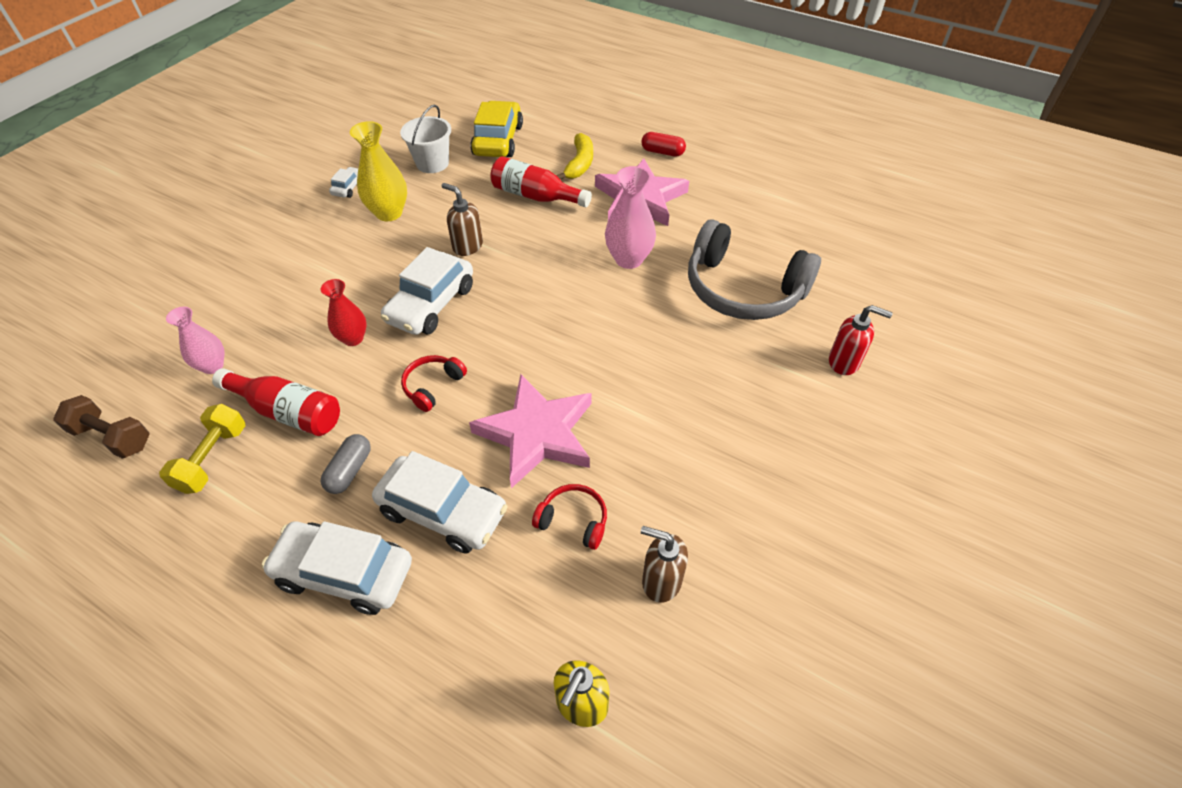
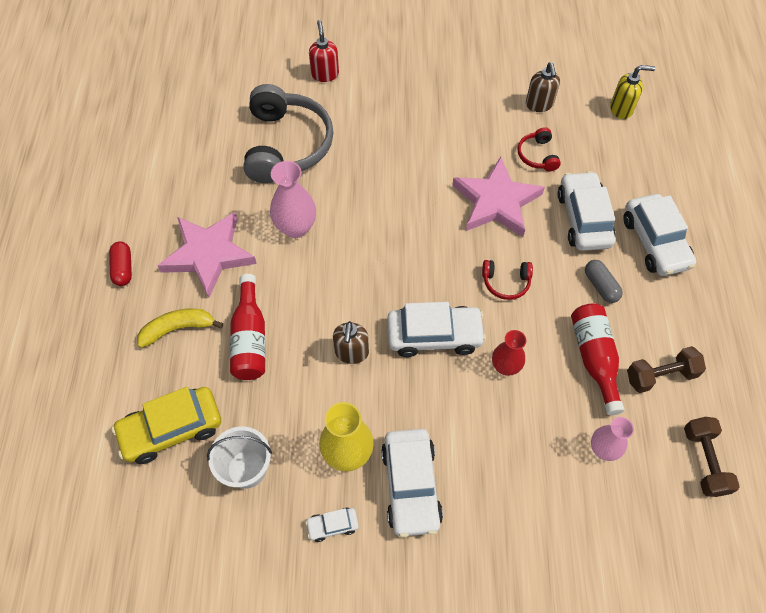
camera: 120 degrees left, 10 degrees up
yellow dumbbell [159,404,246,494] -> brown dumbbell [627,346,706,393]
grey capsule [321,434,371,494] -> grey capsule turned 75 degrees clockwise [585,260,623,303]
none -> white car [381,429,443,538]

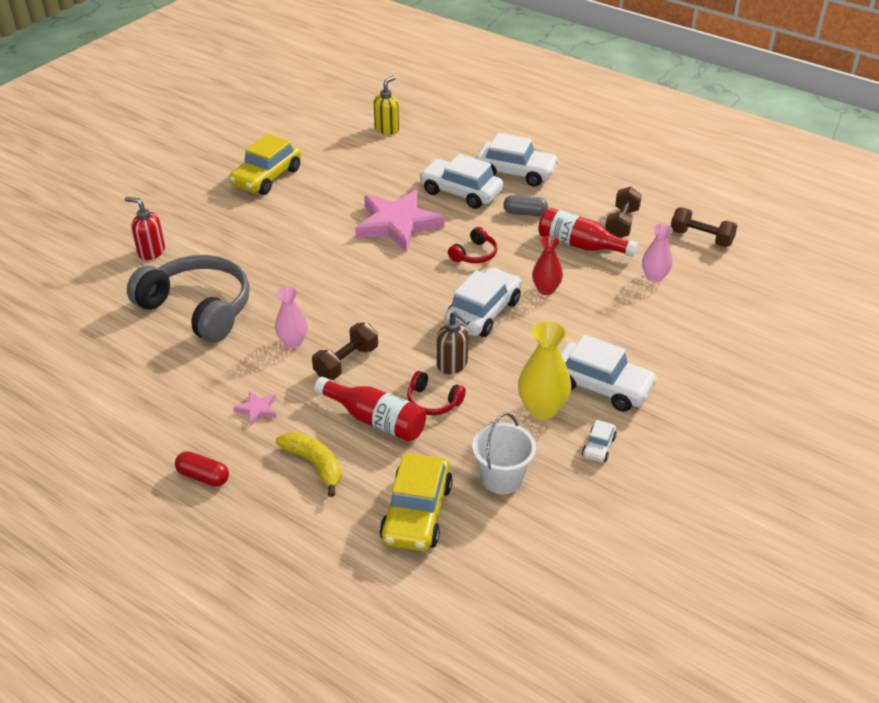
camera: 55 degrees left, 20 degrees down
yellow banana [137,308,223,348] -> yellow banana turned 120 degrees clockwise [276,432,341,497]
pink star [157,212,257,298] -> pink star [233,391,277,426], size x0.41
pink vase [270,161,316,238] -> pink vase [275,287,308,348], size x0.66
red headphones [518,127,561,171] -> red headphones moved to [407,371,466,415]
brown soap dispenser [526,62,560,112] -> none
none -> yellow car [229,134,301,195]
none -> brown dumbbell [312,323,378,380]

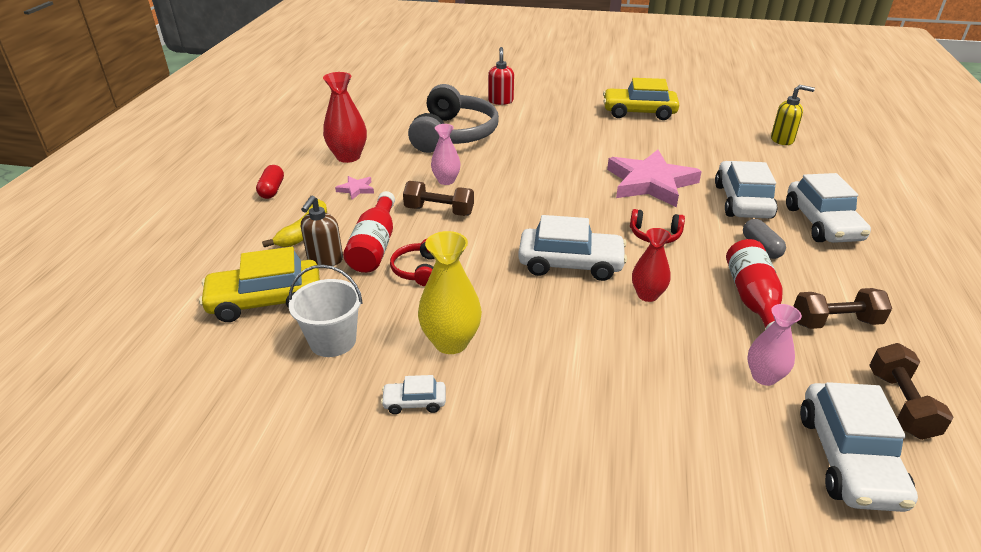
camera: 65 degrees right, 5 degrees down
brown soap dispenser [437,311,470,374] -> brown soap dispenser moved to [301,196,343,266]
white car [560,335,658,412] -> white car moved to [800,382,918,512]
none -> red vase [323,72,367,163]

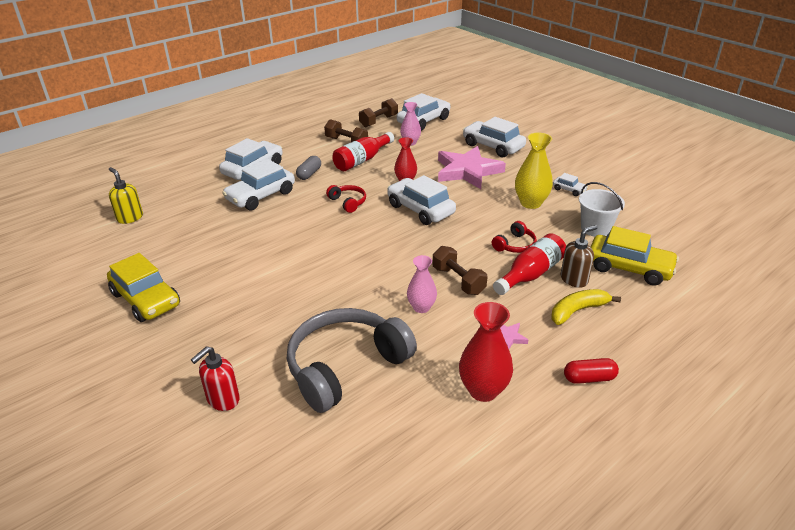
camera: 140 degrees left, 0 degrees up
red capsule [256,165,284,199] -> red capsule turned 45 degrees clockwise [564,358,619,384]
pink star [607,150,702,207] -> pink star moved to [438,146,506,189]
none -> white car [463,117,526,157]

